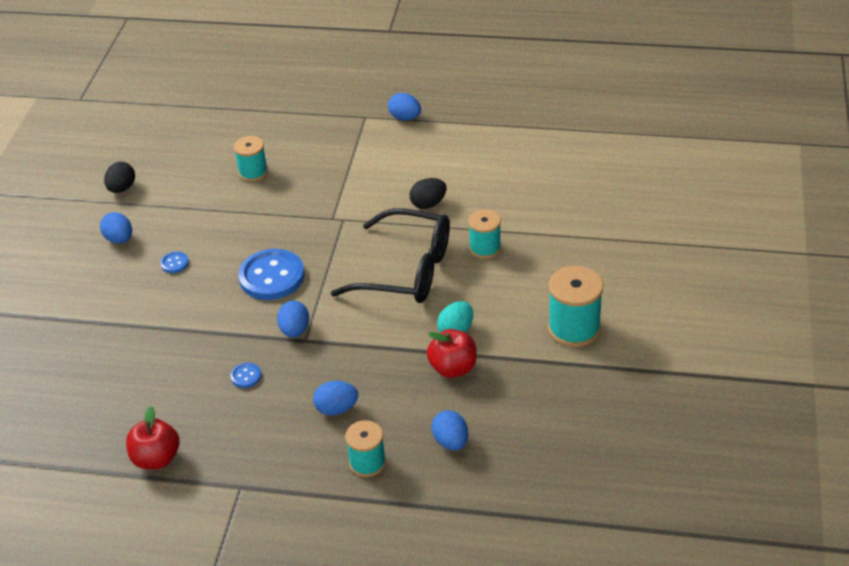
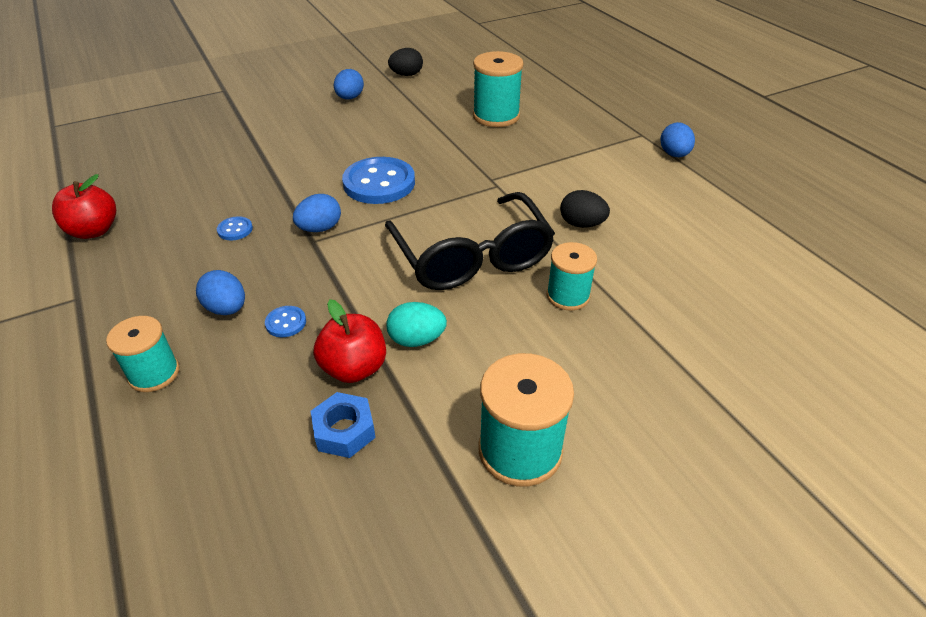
camera: 50 degrees right, 0 degrees up
blue button [160,251,189,273] -> blue button moved to [265,306,306,337]
turquoise spool [234,136,268,182] -> turquoise spool [473,51,524,127], size x1.54
blue egg [431,410,468,450] -> none
none -> blue nut [311,392,376,458]

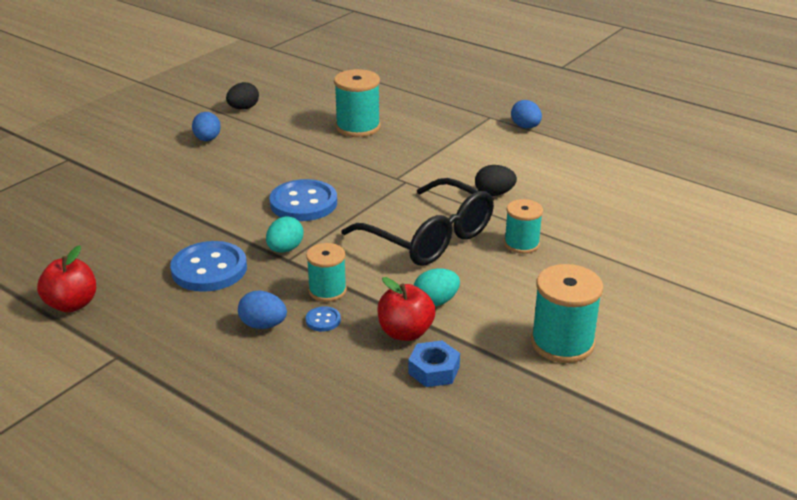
camera: 25 degrees left, 10 degrees down
turquoise spool [106,316,180,392] -> turquoise spool moved to [306,243,347,302]
blue button [217,216,253,240] -> blue button [170,241,247,292], size x2.30
blue egg [293,194,341,232] -> turquoise egg [266,216,303,253]

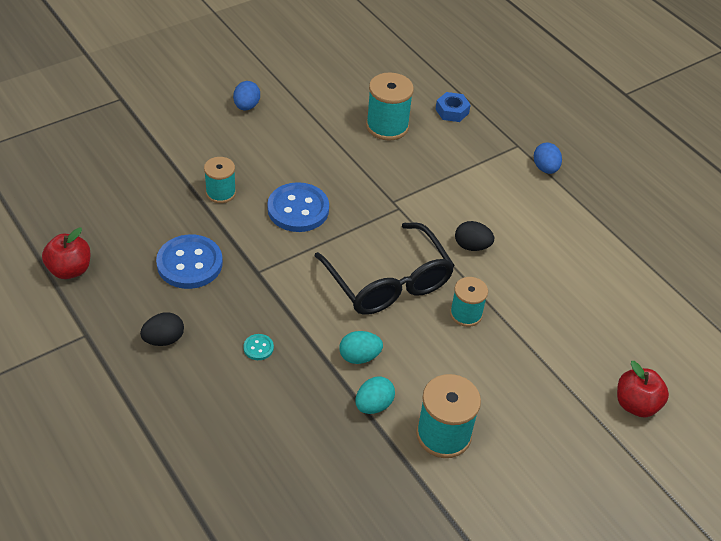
camera: 15 degrees right, 15 degrees up
black egg [226,82,259,110] -> black egg moved to [140,312,184,346]
blue egg [238,290,287,329] -> none
turquoise egg [266,216,303,253] -> turquoise egg moved to [356,376,395,414]
turquoise spool [306,243,347,302] -> turquoise spool moved to [204,157,236,203]
blue button [306,306,341,331] -> turquoise button [243,334,274,360]
red apple [377,277,436,341] -> red apple moved to [617,361,669,417]
blue nut [408,341,460,387] -> blue nut moved to [436,92,471,122]

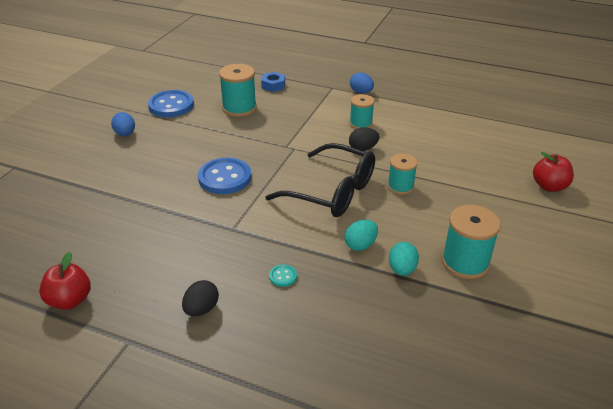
camera: 30 degrees left, 10 degrees down
blue button [156,234,223,289] -> blue button moved to [148,90,194,117]
turquoise spool [204,157,236,203] -> turquoise spool moved to [350,94,374,129]

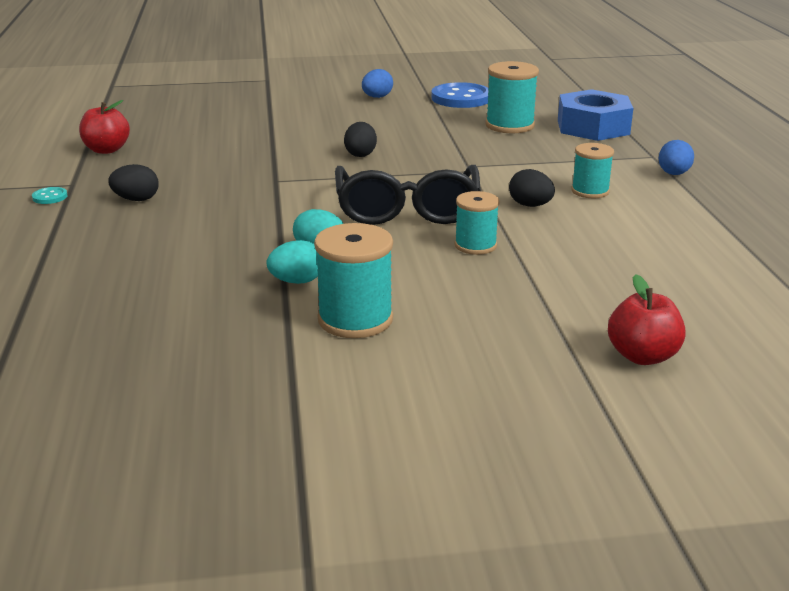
camera: 60 degrees right, 10 degrees down
blue button [198,157,251,194] -> black egg [344,122,377,157]
blue nut [261,72,285,92] -> blue nut [558,89,633,141], size x1.98
turquoise button [269,265,297,287] -> turquoise button moved to [32,187,68,204]

